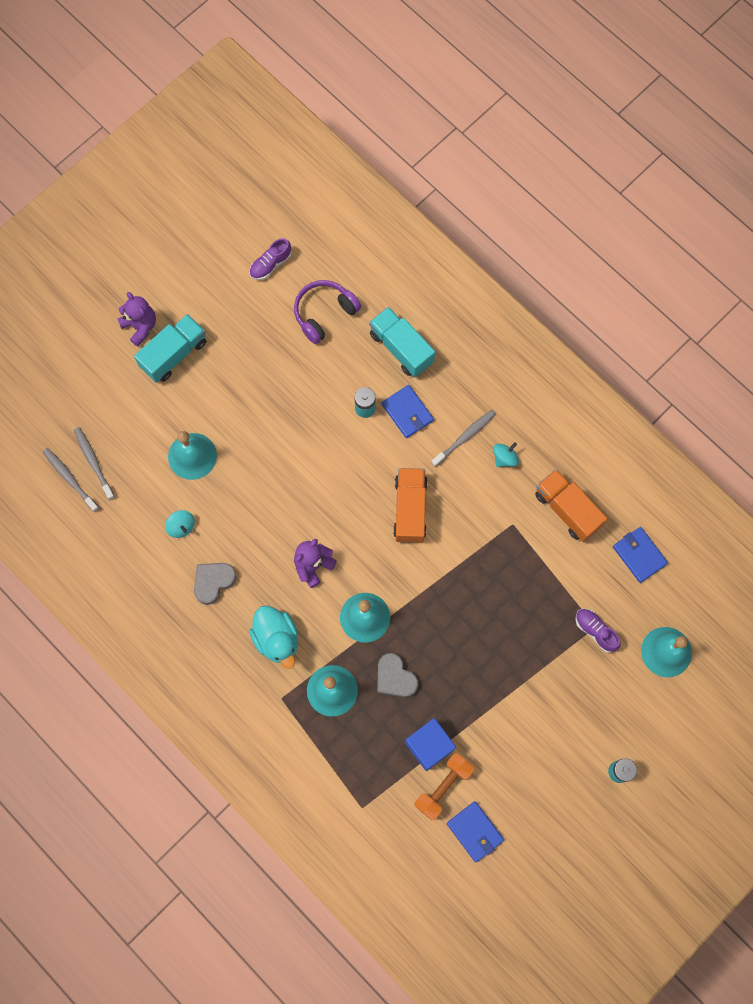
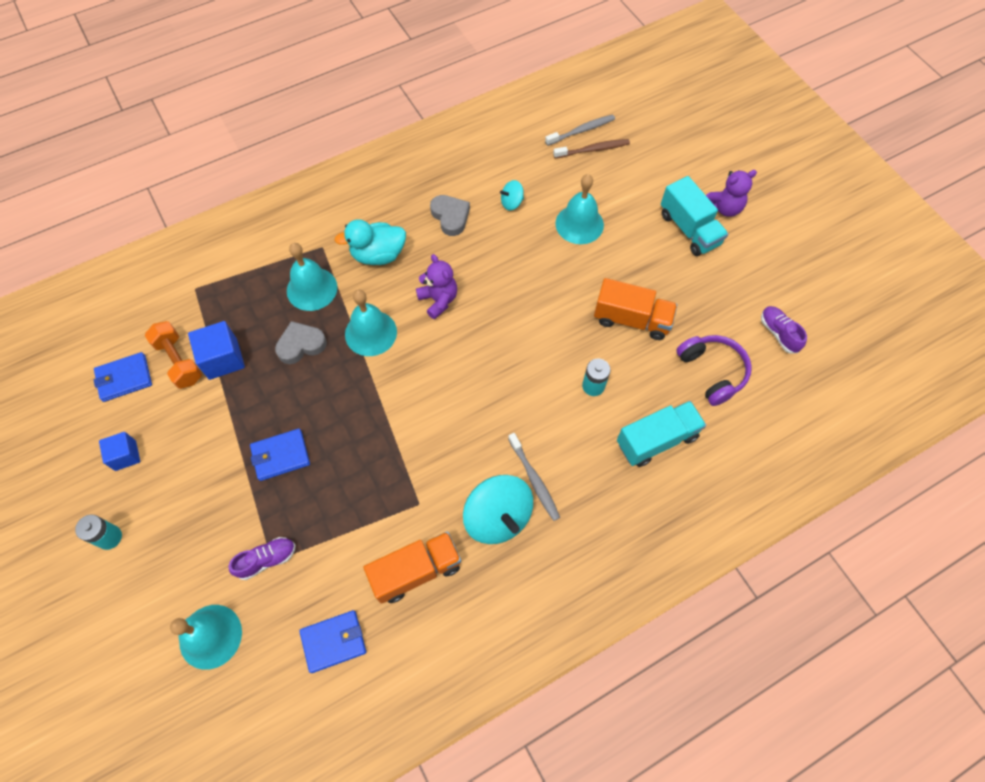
camera: 105 degrees right, 10 degrees down
grey toothbrush [74,427,115,500] -> brown toothbrush [553,139,630,159]
blue wallet [382,385,434,438] -> blue wallet moved to [250,429,310,481]
orange truck [393,468,428,543] -> orange truck moved to [594,278,677,340]
turquoise spinning top [493,442,519,467] -> turquoise spinning top [463,475,533,544], size x2.06
none -> blue cube [99,432,140,471]

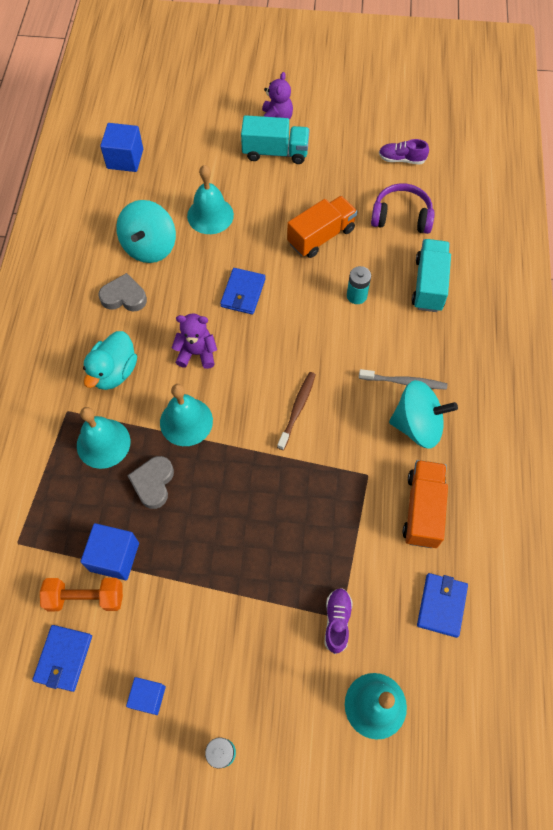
camera: 55 degrees left, 0 degrees up
blue wallet [250,429,310,481] -> blue wallet moved to [220,268,266,315]
turquoise spinning top [500,180,524,211] -> turquoise spinning top [116,200,176,263], size x2.06
grey toothbrush [545,115,615,146] -> blue cube [100,123,143,172]
brown toothbrush [553,139,630,159] -> brown toothbrush moved to [277,372,316,450]

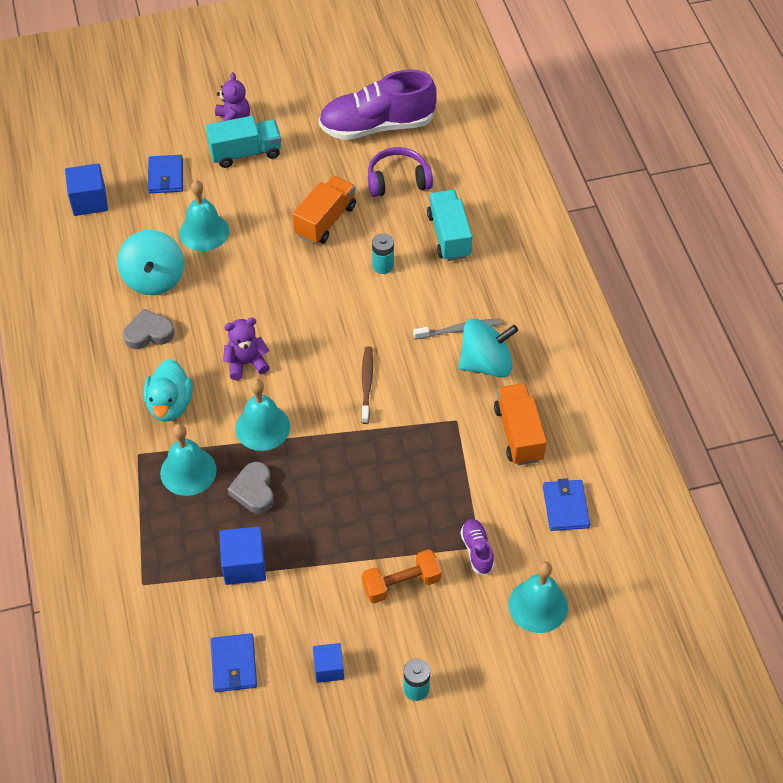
camera: 20 degrees left, 10 degrees down
orange dumbbell [40,578,123,611] -> orange dumbbell moved to [362,549,442,604]
blue wallet [220,268,266,315] -> blue wallet moved to [148,155,183,193]
purple shoe [379,139,429,165] -> purple shoe [319,70,437,140], size x2.31

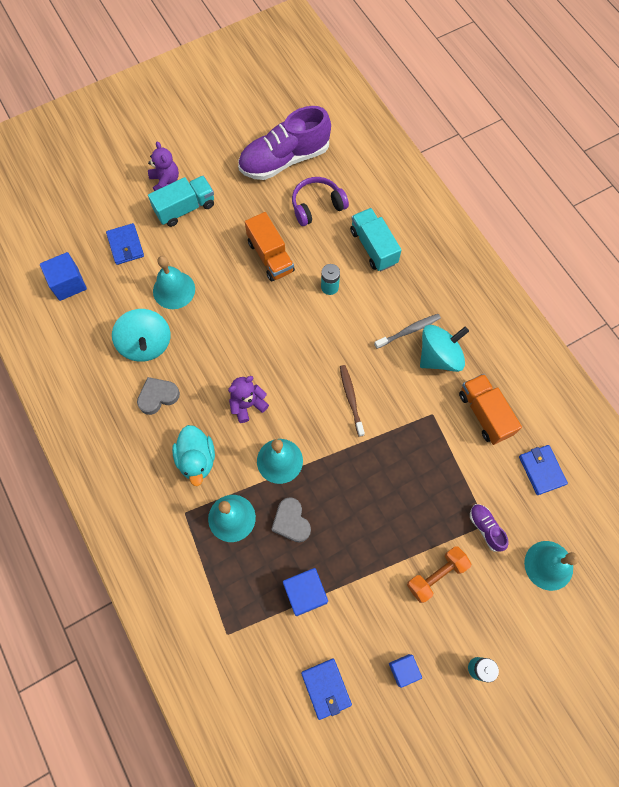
camera: 15 degrees left, 15 degrees up
orange truck [293,176,356,244] -> orange truck turned 135 degrees clockwise [245,212,295,281]

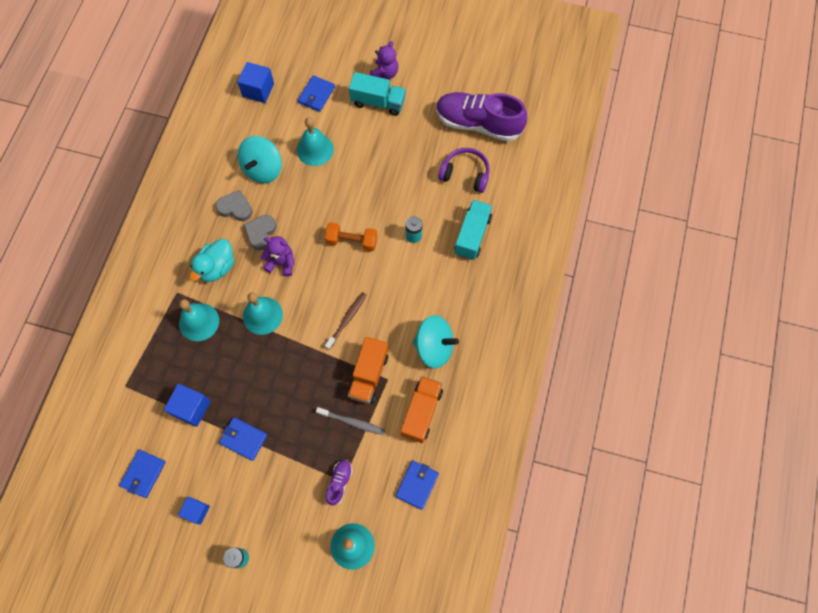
camera: 45 degrees right, 0 degrees up
orange truck [245,212,295,281] -> orange truck moved to [348,337,388,404]
grey heart [271,497,311,542] -> grey heart moved to [244,215,277,251]
grey toothbrush [374,314,441,349] -> grey toothbrush moved to [316,407,385,435]
orange dumbbell [407,546,471,603] -> orange dumbbell moved to [325,222,377,251]
none -> blue wallet [219,417,267,461]

